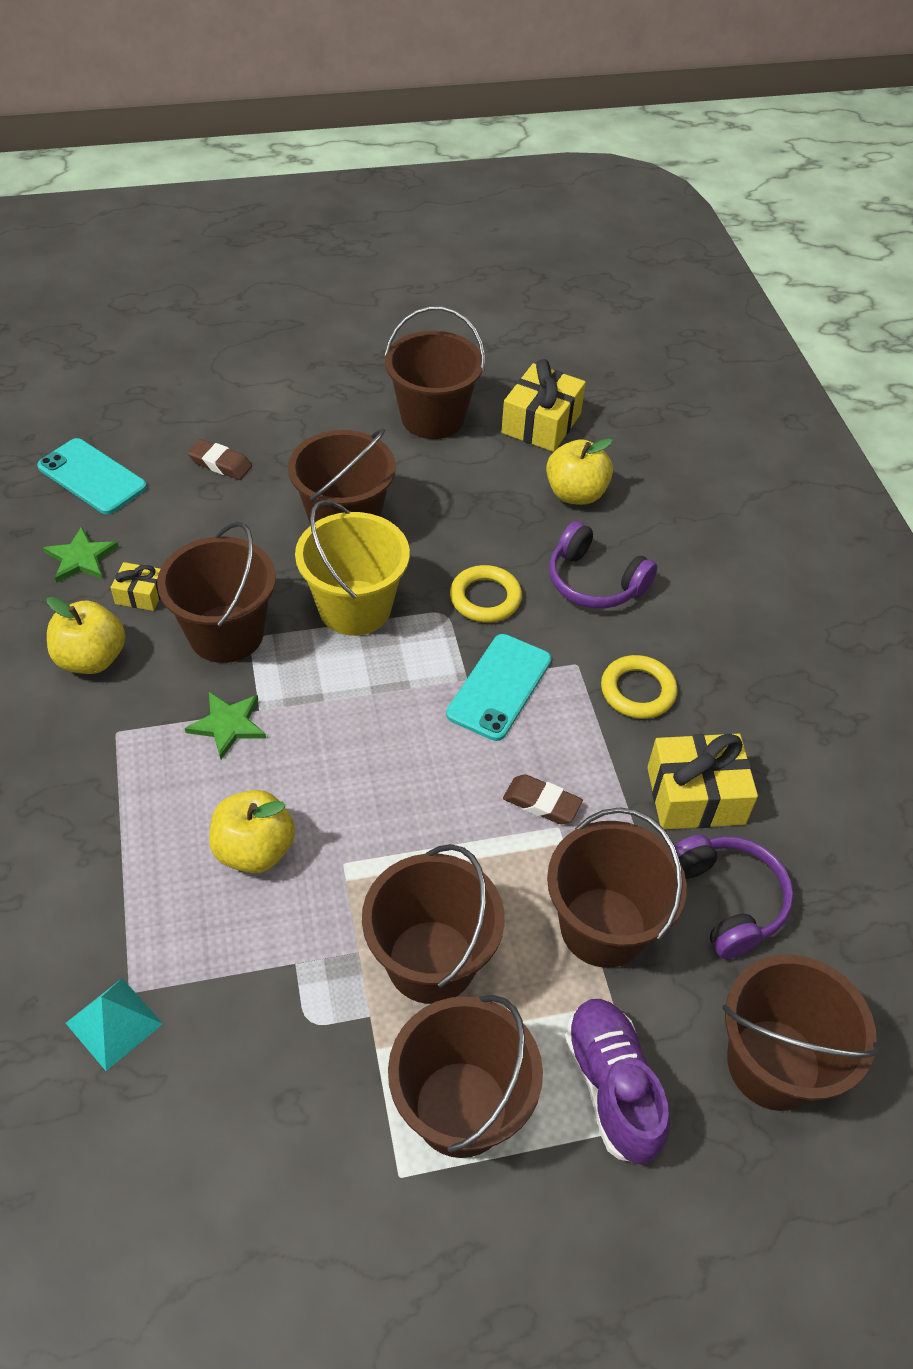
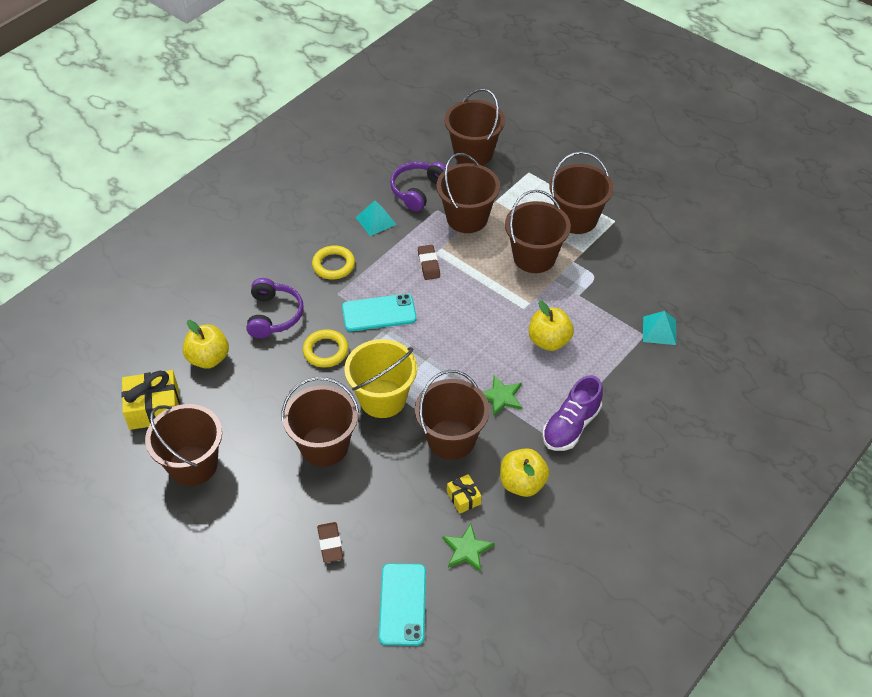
camera: 125 degrees left, 0 degrees up
purple shoe [564,999,670,1164] -> purple shoe moved to [542,375,603,451]
yellow gift [647,734,758,829] -> turquoise pyramid [355,201,397,236]

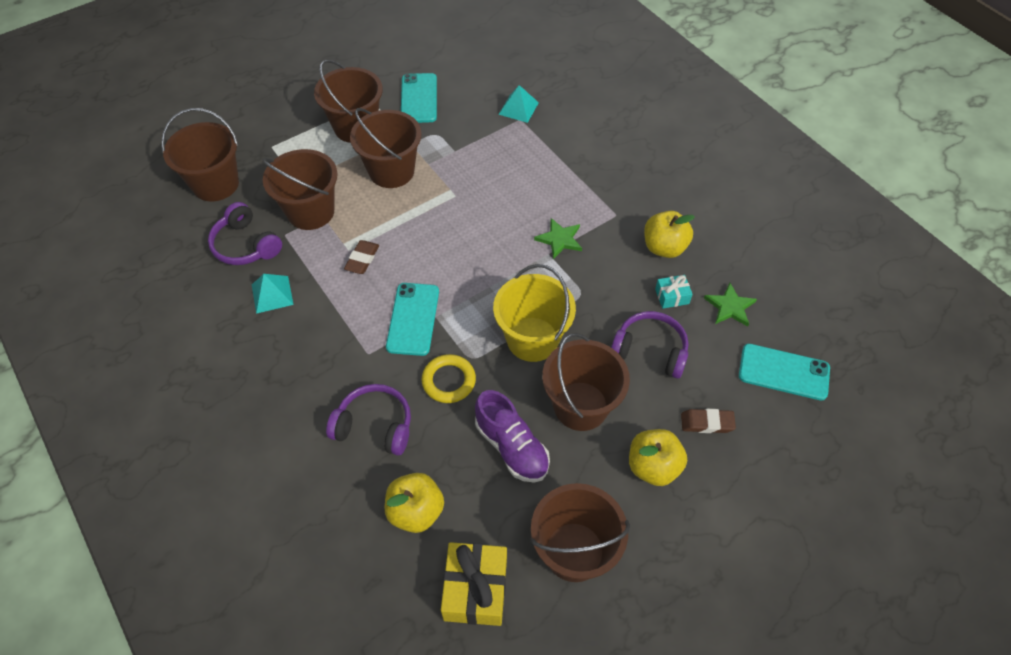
camera: 75 degrees left, 5 degrees up
yellow ring [312,245,355,280] -> none
brown bucket [415,370,489,460] -> none
brown eraser [418,245,440,280] -> brown eraser turned 75 degrees counterclockwise [344,240,379,274]
yellow gift [447,474,482,514] -> turquoise gift [655,275,693,309]
yellow apple [529,301,574,351] -> yellow apple moved to [629,429,687,486]
purple shoe [542,375,603,451] -> purple shoe moved to [475,390,550,482]
none -> turquoise phone [401,73,437,123]
none -> purple headphones [611,311,689,379]

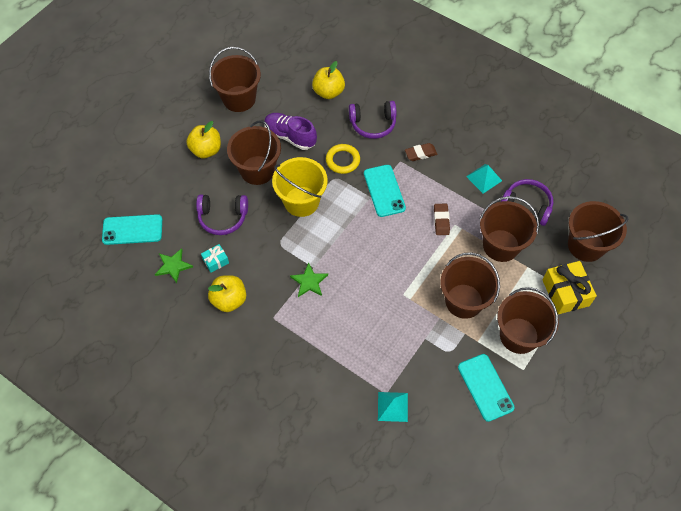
camera: 160 degrees right, 5 degrees up
yellow gift [441,542,507,626] -> yellow gift moved to [542,261,597,314]
brown eraser [681,409,736,433] -> brown eraser moved to [405,143,437,161]

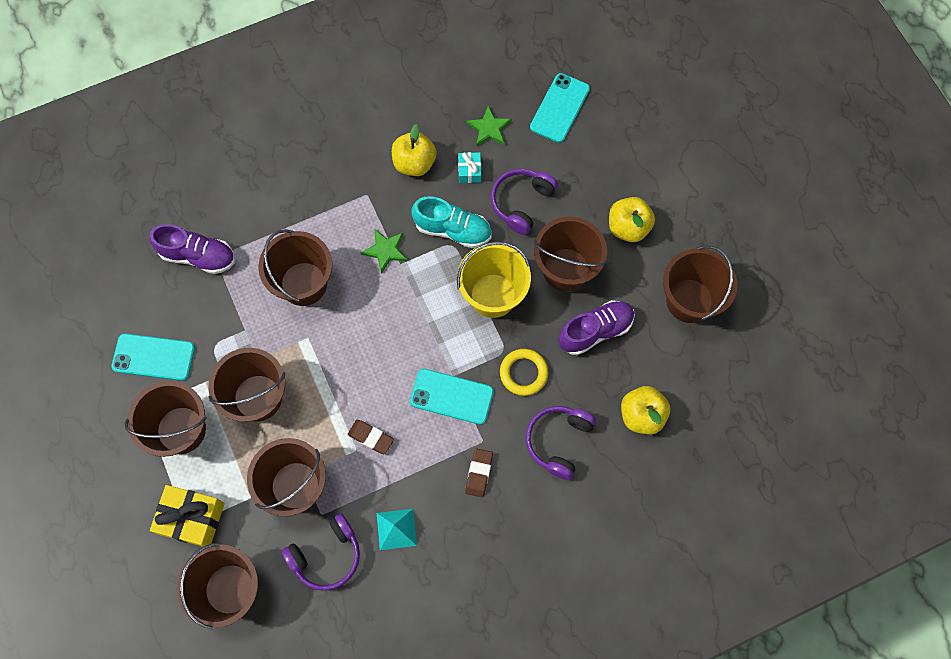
camera: 120 degrees right, 10 degrees up
turquoise pyramid [378,392,408,422] -> purple shoe [149,224,235,274]
none -> brown bucket [258,229,332,306]
none -> turquoise shoe [411,196,492,248]

